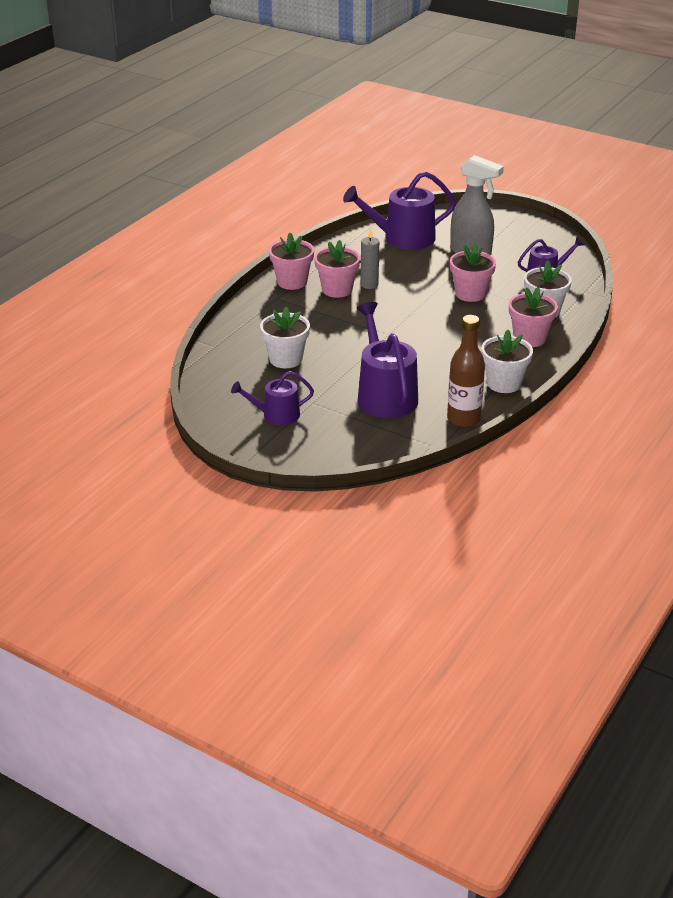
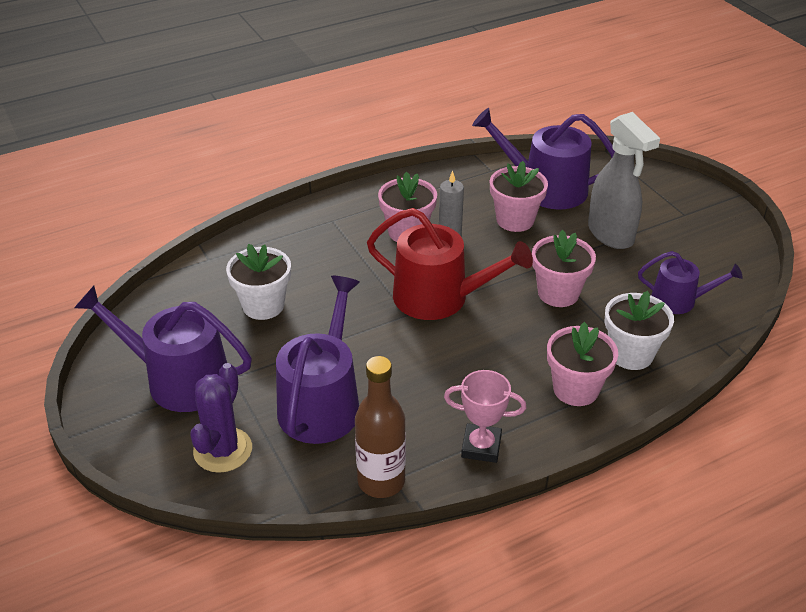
camera: 30 degrees right, 5 degrees up
purple watering can [231,371,314,425] -> purple watering can [74,286,252,412], size x1.71
pink flower pot [269,233,314,290] -> pink flower pot moved to [490,161,548,232]
white flower pot [481,330,533,393] -> pink trophy [444,370,526,463]
none -> purple cactus [190,363,252,473]
none -> red watering can [367,208,533,320]

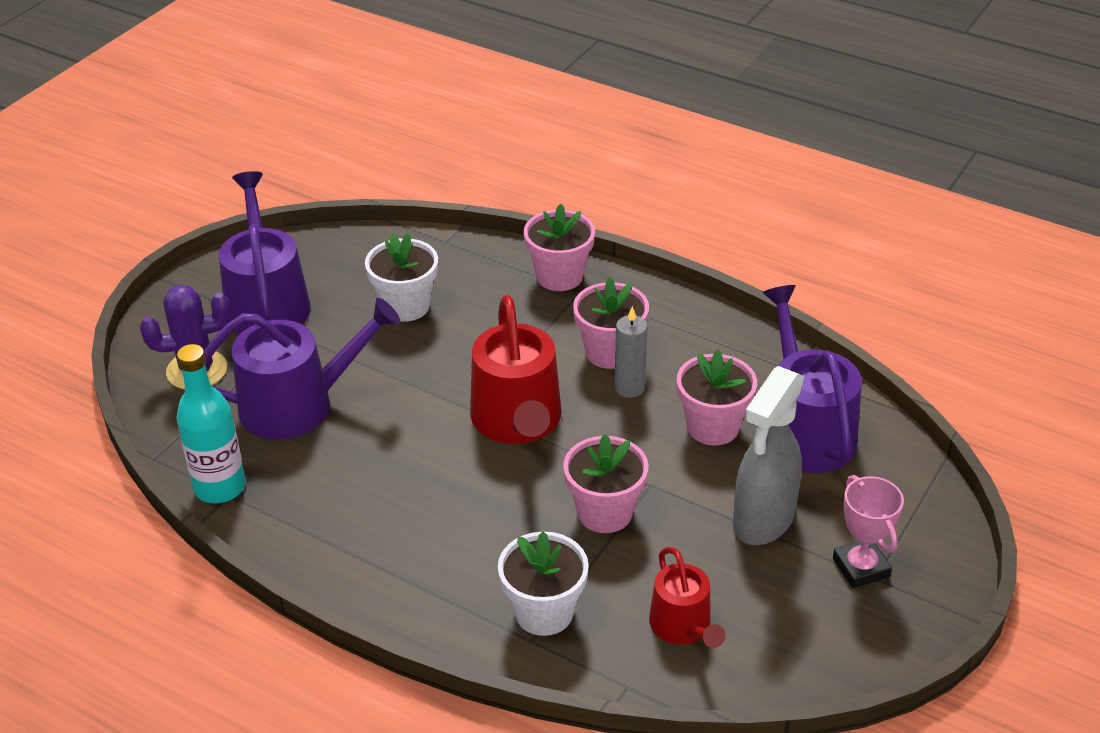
camera: 60 degrees right, 0 degrees up
brown bottle [355,356,406,498] -> turquoise bottle [176,344,246,503]
pink trophy [444,370,526,463] -> pink trophy moved to [833,475,904,588]
pink flower pot [547,322,618,406] -> pink flower pot moved to [524,204,595,291]
purple watering can [638,251,743,314] -> red watering can [649,547,725,648]

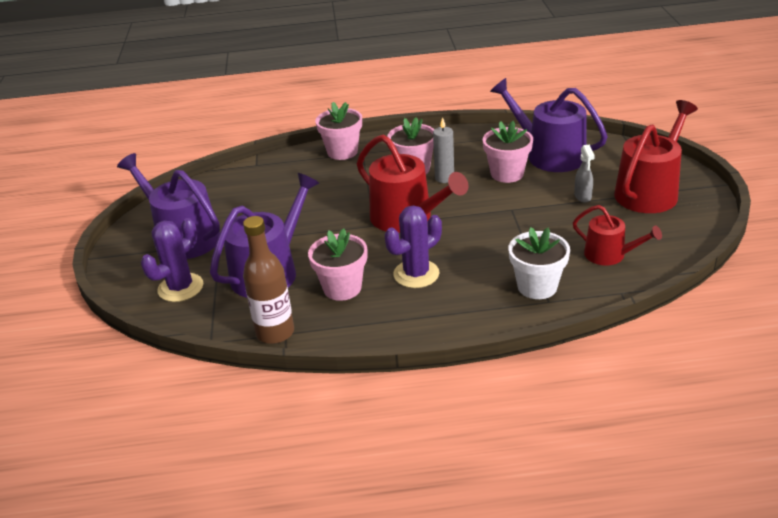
camera: 35 degrees left, 5 degrees down
turquoise bottle [176,344,246,503] -> brown bottle [243,216,294,344]
white flower pot [365,233,438,322] -> none
pink flower pot [563,434,649,533] -> pink flower pot moved to [308,228,367,301]
grey spray bottle [733,366,804,545] -> grey spray bottle [574,144,595,203], size x0.48
pink trophy [833,475,904,588] -> red watering can [614,100,698,213]
none -> purple cactus [385,205,442,288]

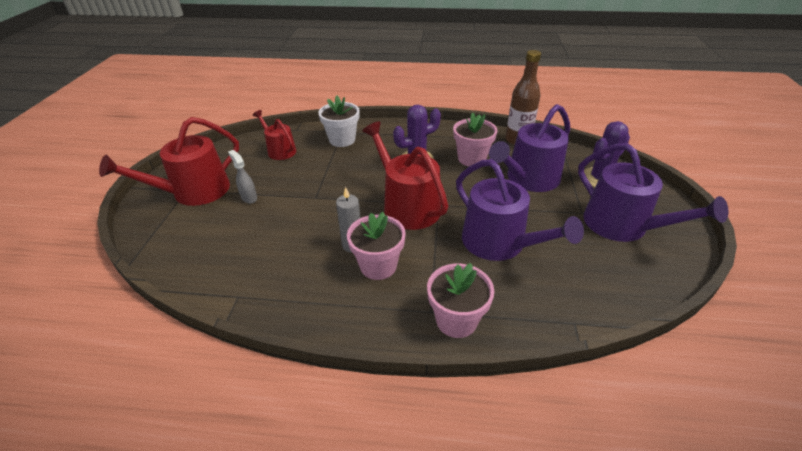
camera: 170 degrees left, 5 degrees up
pink flower pot [483,121,533,183] -> none
purple watering can [490,78,608,172] -> purple watering can moved to [456,159,584,261]
grey spray bottle [574,144,595,203] -> grey spray bottle turned 45 degrees counterclockwise [228,150,257,204]

